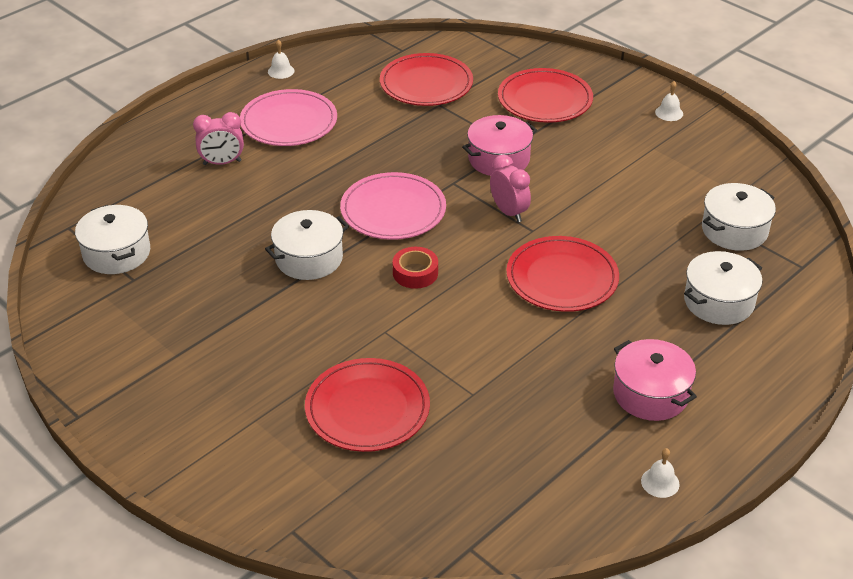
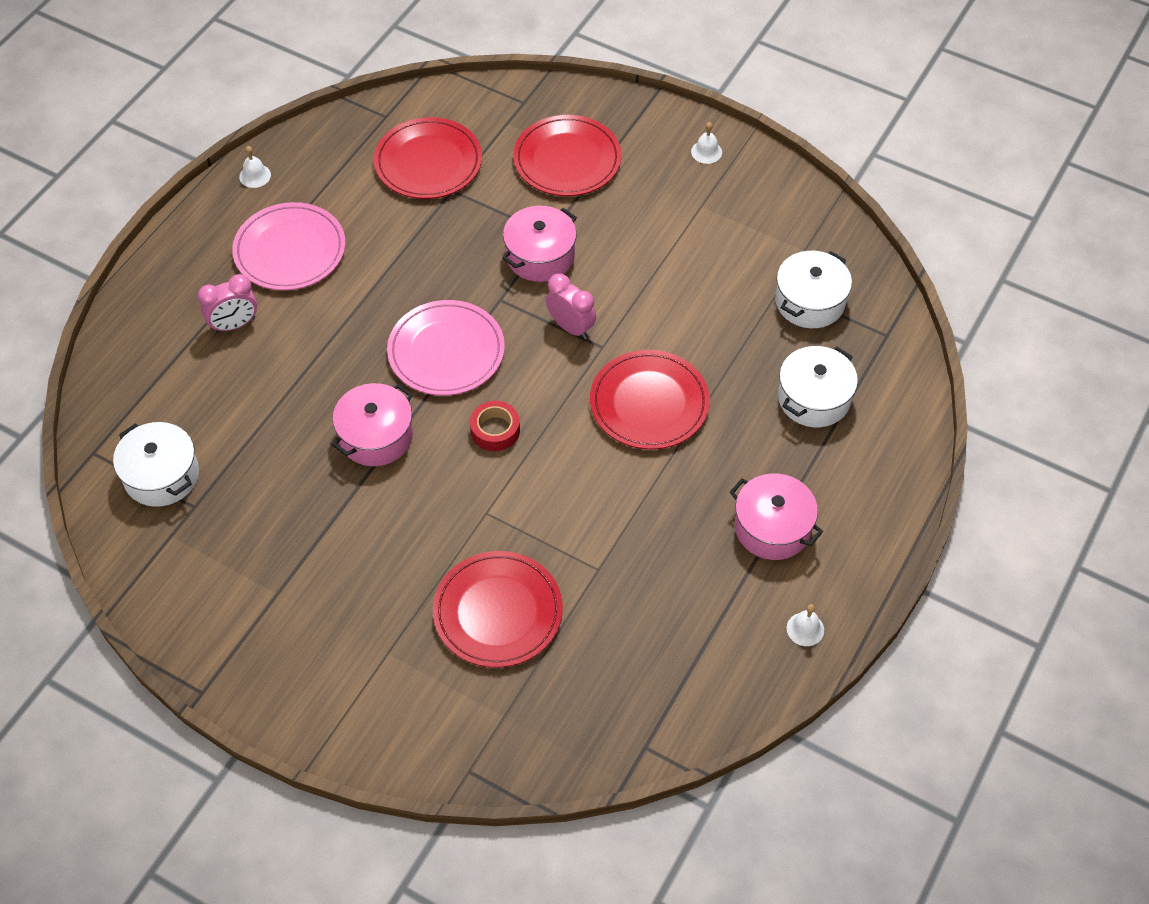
camera: 15 degrees left, 15 degrees up
white pot [265,210,349,280] -> pink pot [332,383,413,466]

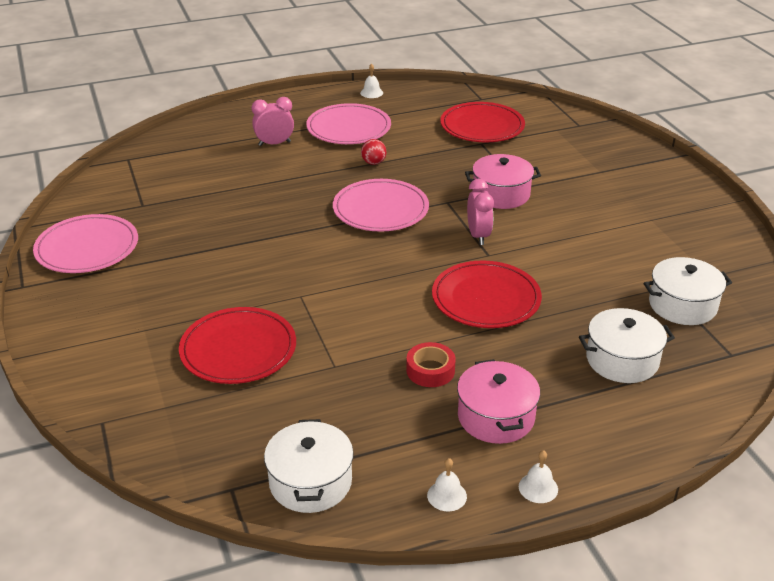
camera: 40 degrees right, 20 degrees down
white pot [113,422,199,507] -> white pot moved to [264,419,354,513]
pink clock [197,274,257,333] -> pink clock turned 150 degrees clockwise [252,97,294,146]
pink pot [332,383,413,466] -> none
red tape [470,401,520,451] -> red tape moved to [406,342,456,387]
red plate [513,115,622,196] -> none
white bell [691,122,722,164] -> white bell moved to [519,450,558,503]
none -> pink plate [33,214,138,273]
none -> red ball [361,139,387,165]

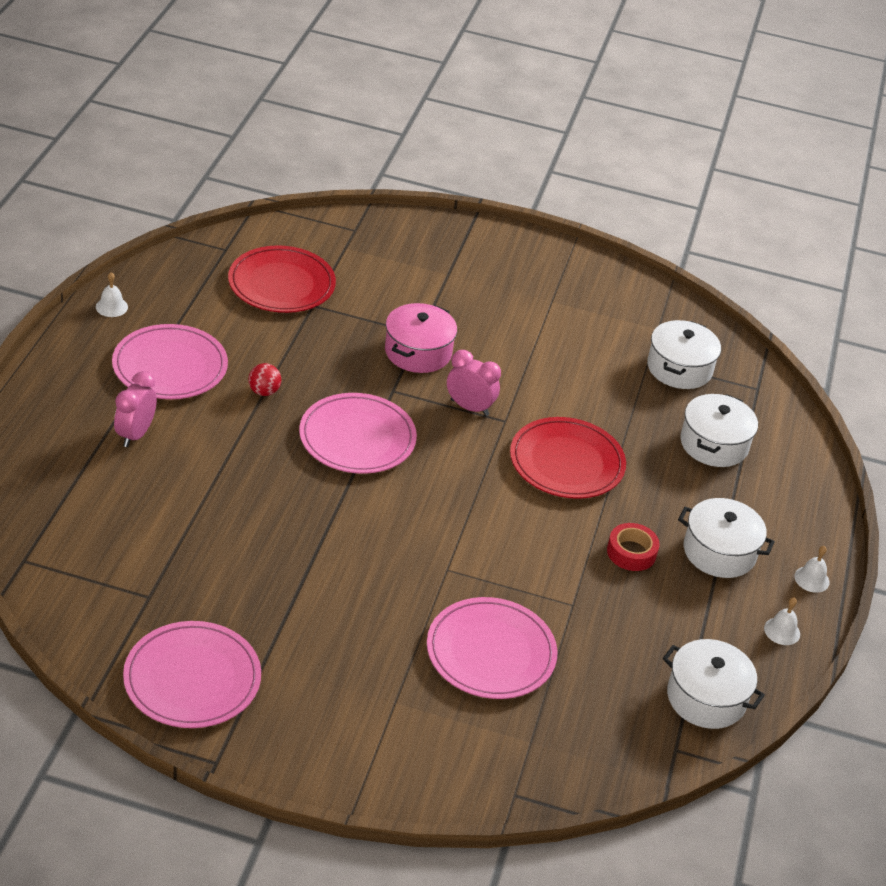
camera: 60 degrees left, 5 degrees up
red plate [179,307,296,384] -> pink plate [427,597,558,699]
pink pot [457,359,540,444] -> white pot [678,498,775,578]

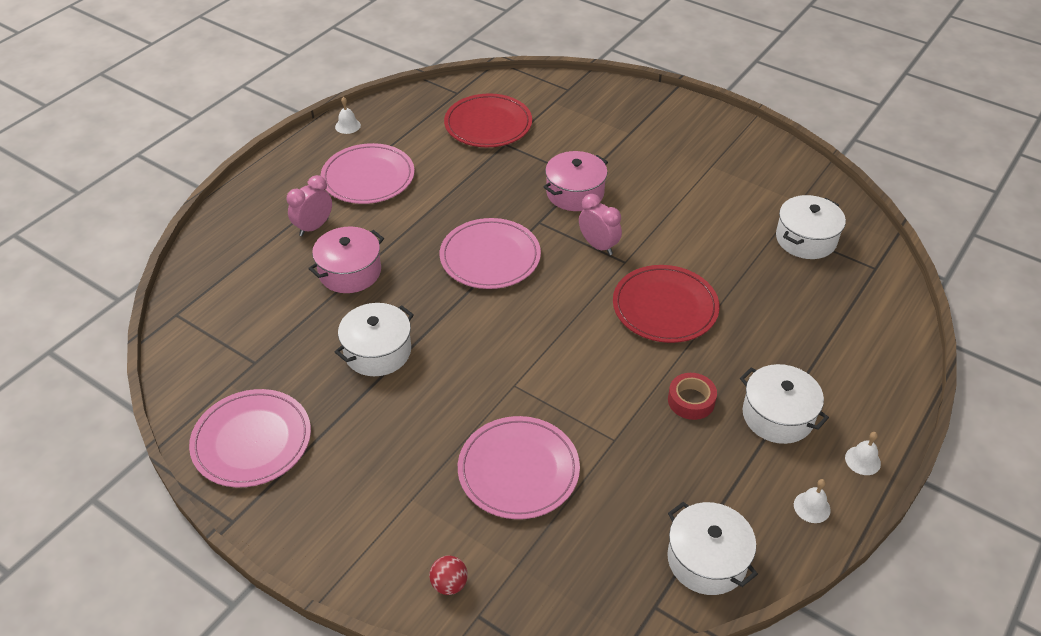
camera: 25 degrees right, 5 degrees up
red ball [248,363,281,396] -> red ball moved to [429,556,468,595]
white pot [680,394,758,467] -> white pot moved to [335,303,414,376]
none -> pink pot [308,227,384,293]

